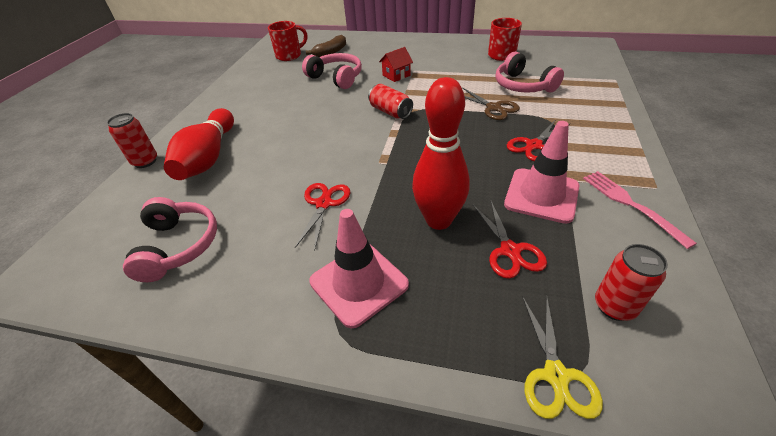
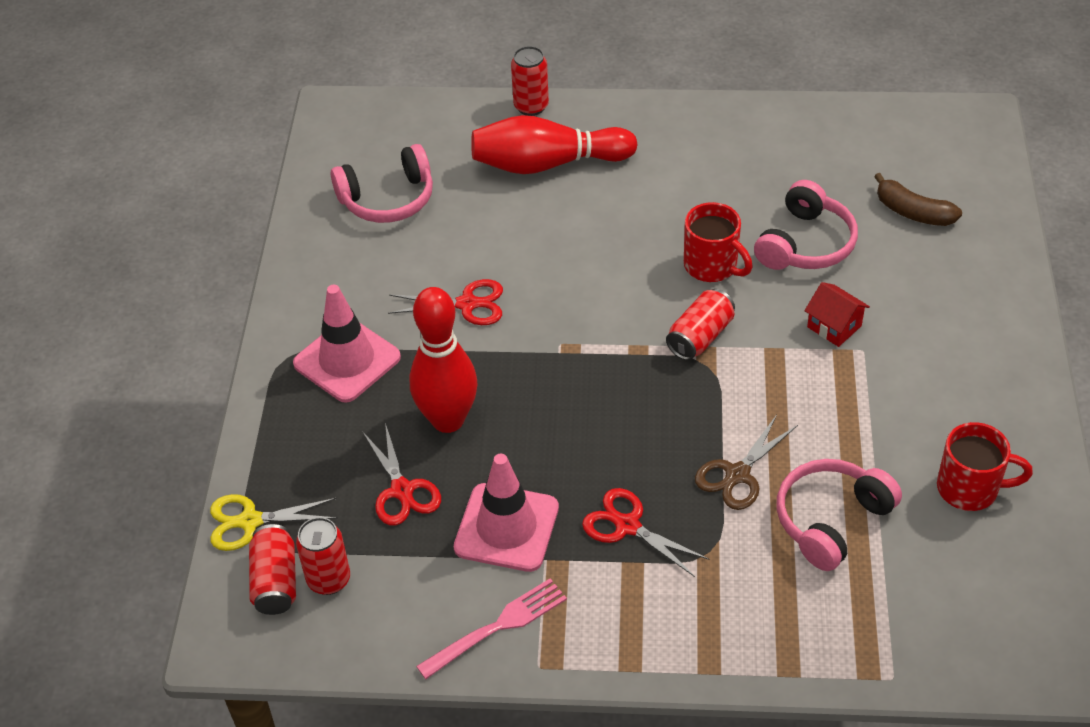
camera: 80 degrees right, 5 degrees up
red mug [268,21,307,61] -> red mug moved to [684,202,753,282]
red scissors [473,201,547,279] -> red scissors turned 90 degrees counterclockwise [362,423,441,526]
none -> red can [249,524,296,615]

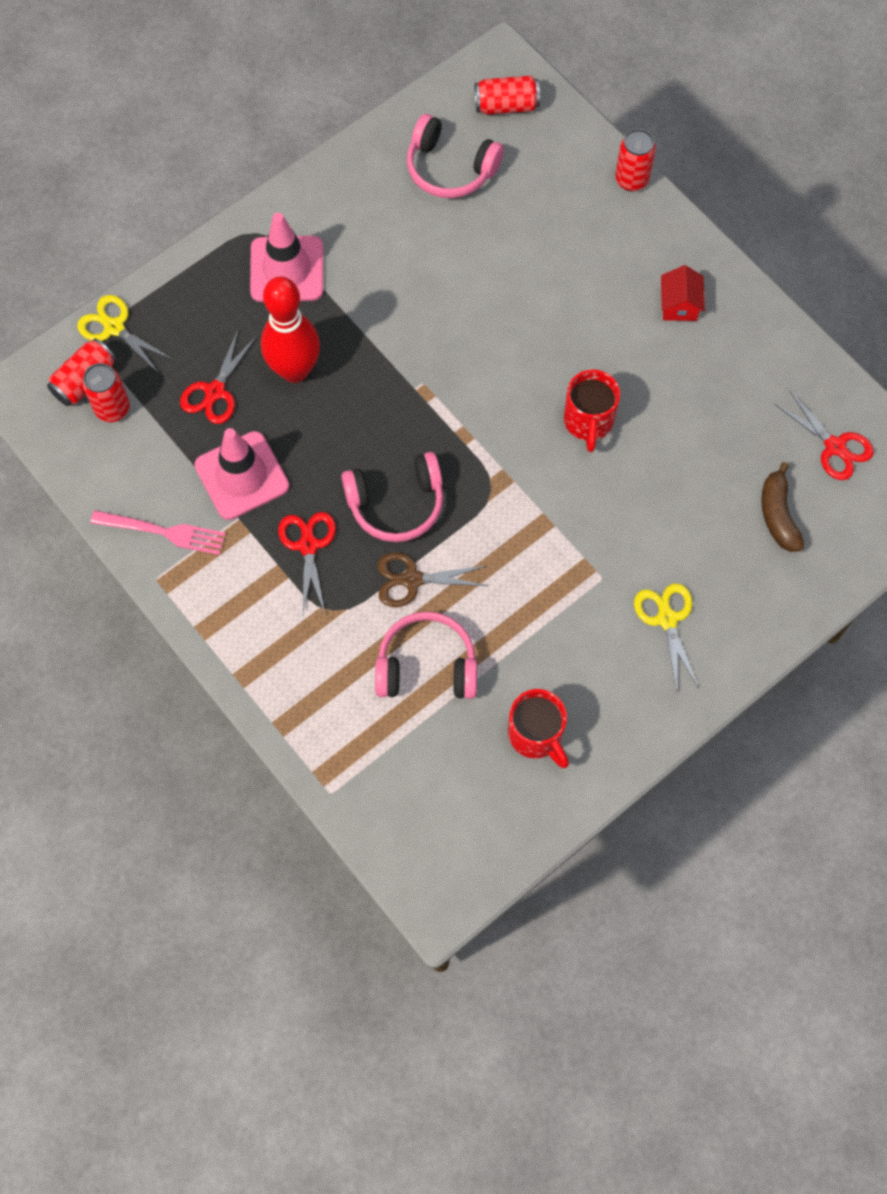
camera: 45 degrees right, 20 degrees up
red scissors [388,279,503,325] -> red scissors moved to [775,390,874,480]
red bowling pin [471,115,638,174] -> none
red can [666,289,735,360] -> red can moved to [475,76,540,115]
pink headphones [754,180,858,270] -> pink headphones moved to [342,452,443,542]
red house [804,282,870,347] -> red house moved to [661,265,705,321]
none -> yellow scissors [634,583,699,691]

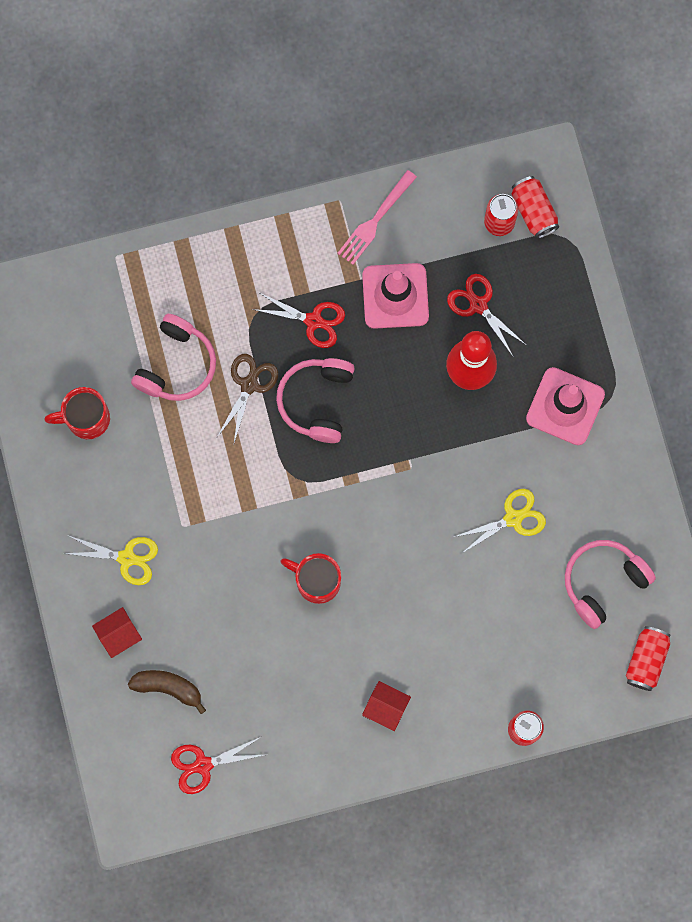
camera: 115 degrees right, 10 degrees up
yellow scissors [77,295,174,373] -> yellow scissors moved to [454,489,546,554]
none -> red house [92,607,142,658]

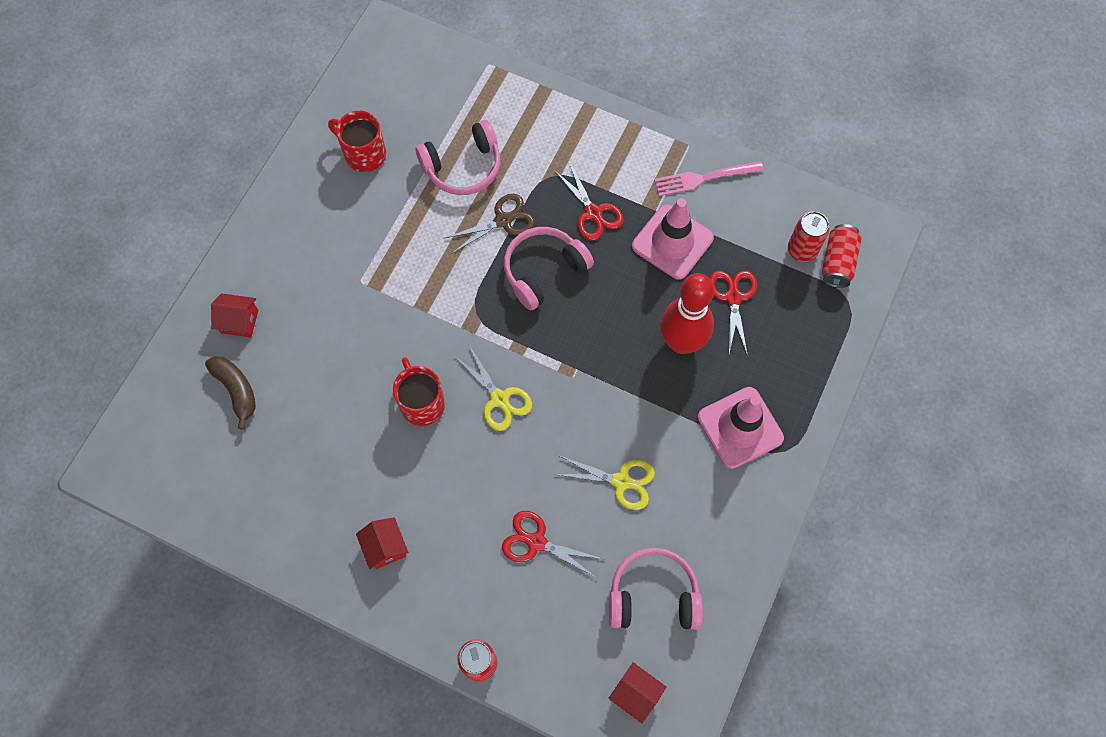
camera: 40 degrees right, 10 degrees down
yellow scissors [63,536,158,585] -> yellow scissors moved to [453,345,532,431]
red scissors [171,737,264,794] -> red scissors moved to [502,511,603,578]
red can [626,626,671,691] -> red house [608,662,666,723]

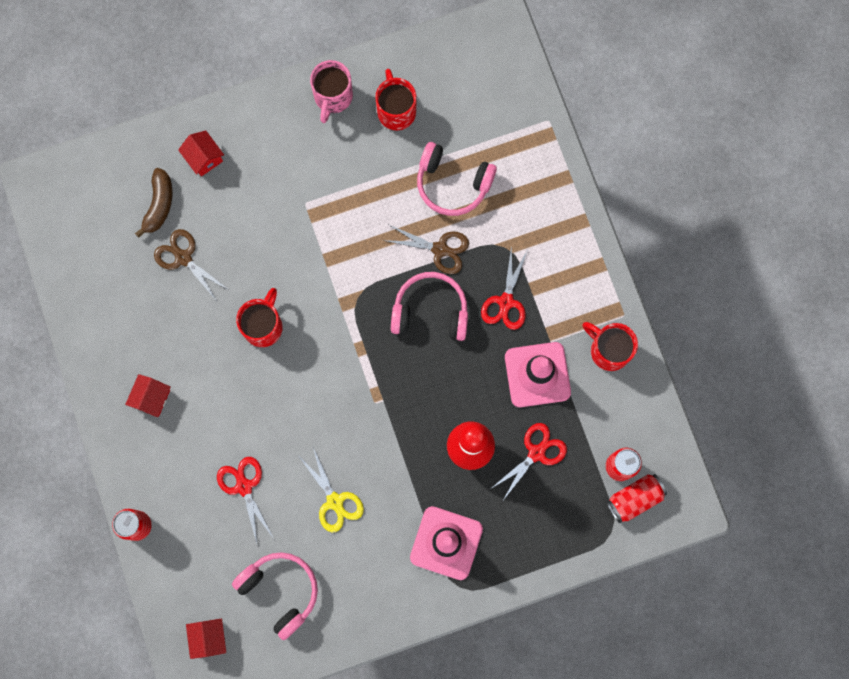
camera: 45 degrees right, 10 degrees up
yellow scissors [453,345,532,431] -> none
pink fork [654,161,764,196] -> red mug [583,322,638,371]
none -> brown scissors [154,229,229,301]
none -> pink mug [310,60,353,123]

